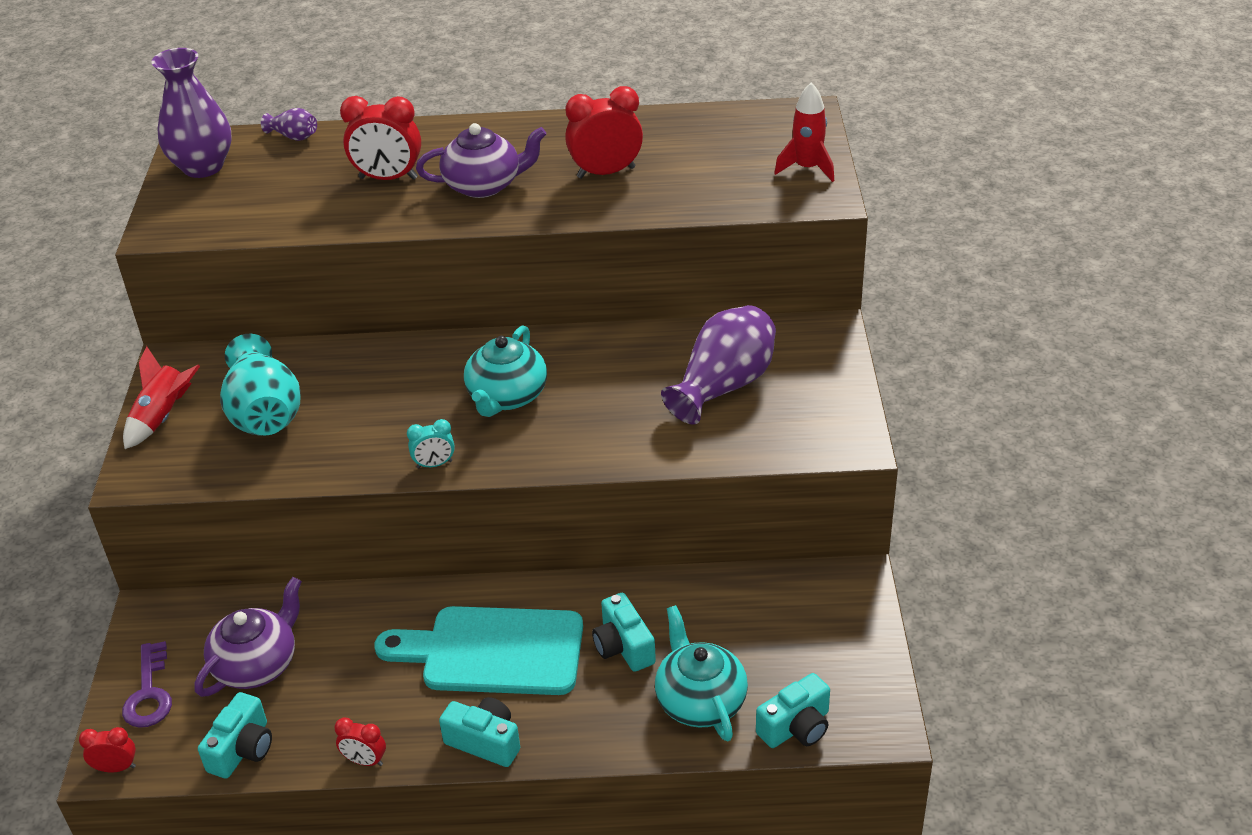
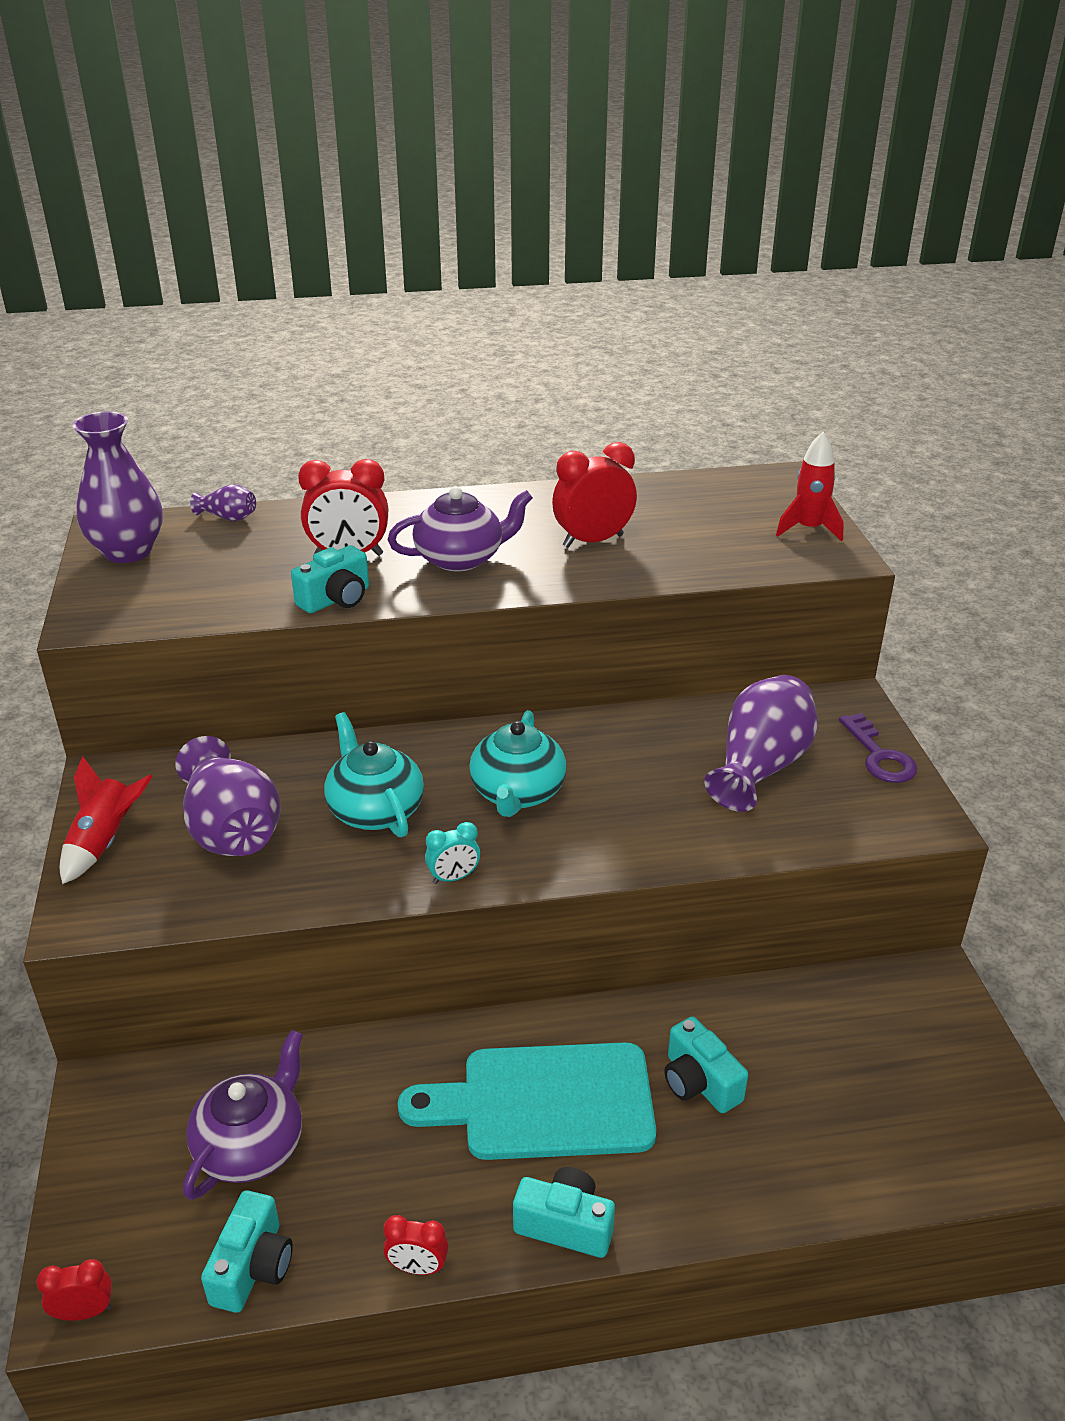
camera: 10 degrees left, 5 degrees down
purple key [122,641,172,728] -> purple key moved to [839,713,917,783]
turquoise vase [220,334,300,435] -> purple vase [176,736,281,856]
turquoise teapot [655,605,748,741] -> turquoise teapot moved to [324,712,424,837]
turquoise camera [756,673,830,748] -> turquoise camera moved to [291,545,369,613]

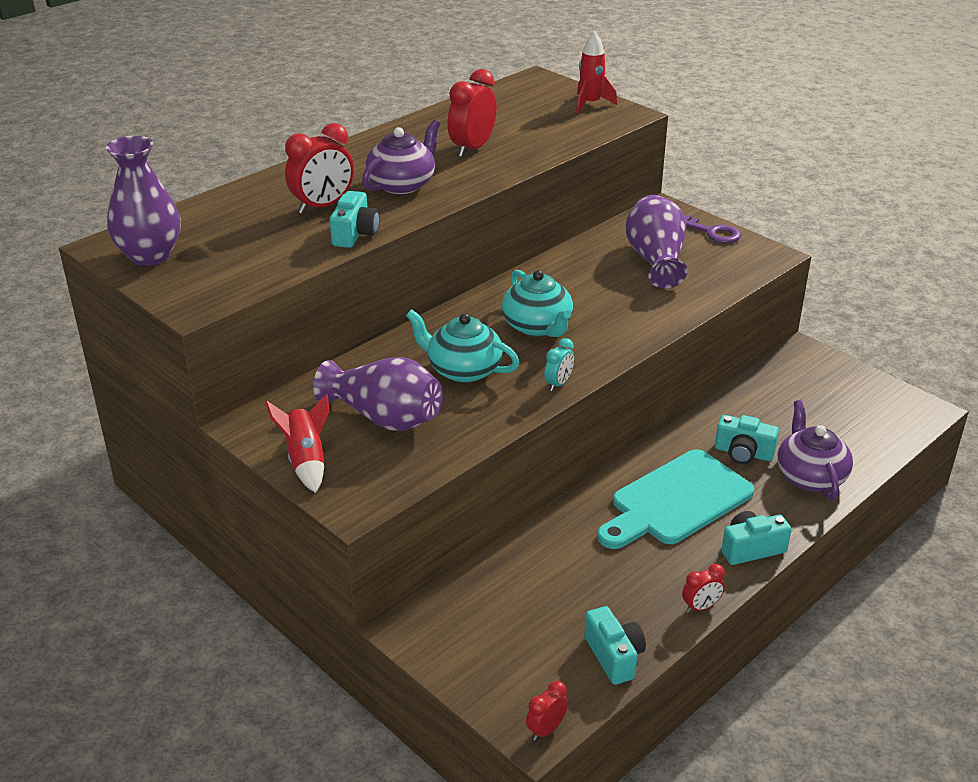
camera: 35 degrees left, 0 degrees up
purple teapot [183,1030,303,1200] -> purple teapot moved to [777,400,853,500]
purple vase [190,484,256,521] -> none

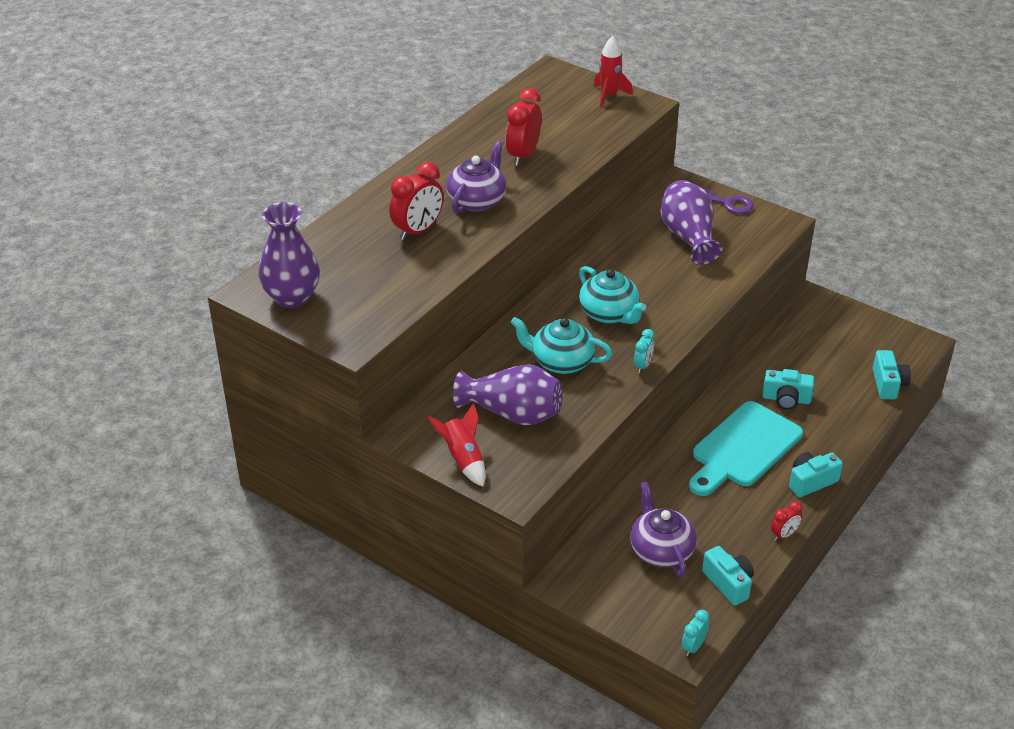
camera: 10 degrees left, 5 degrees up
turquoise camera [330,191,379,248] -> turquoise camera moved to [873,350,911,399]
red clock [526,681,568,741] -> turquoise clock [682,610,709,656]
purple teapot [777,400,853,500] -> purple teapot moved to [630,481,697,577]

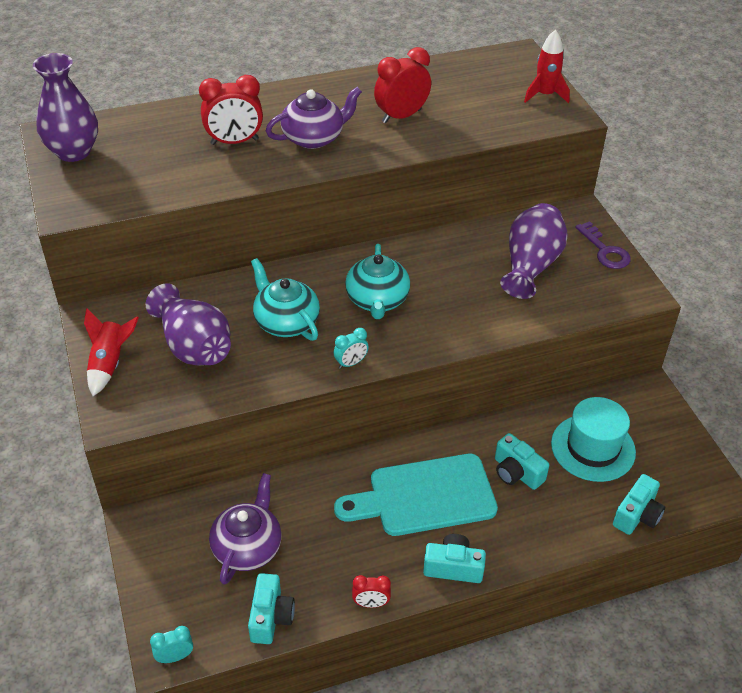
camera: 35 degrees right, 5 degrees up
none -> turquoise hat [551,397,636,482]

